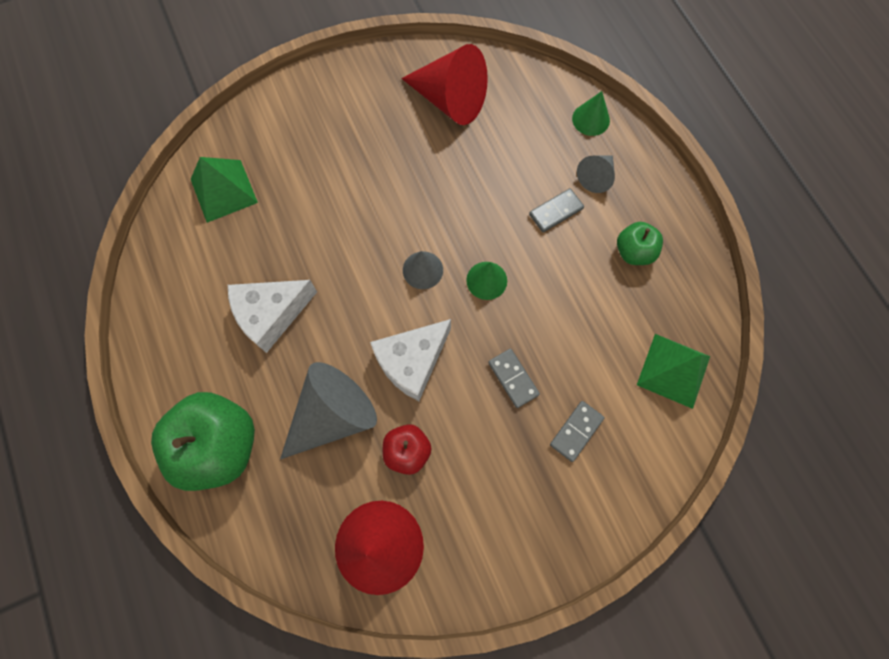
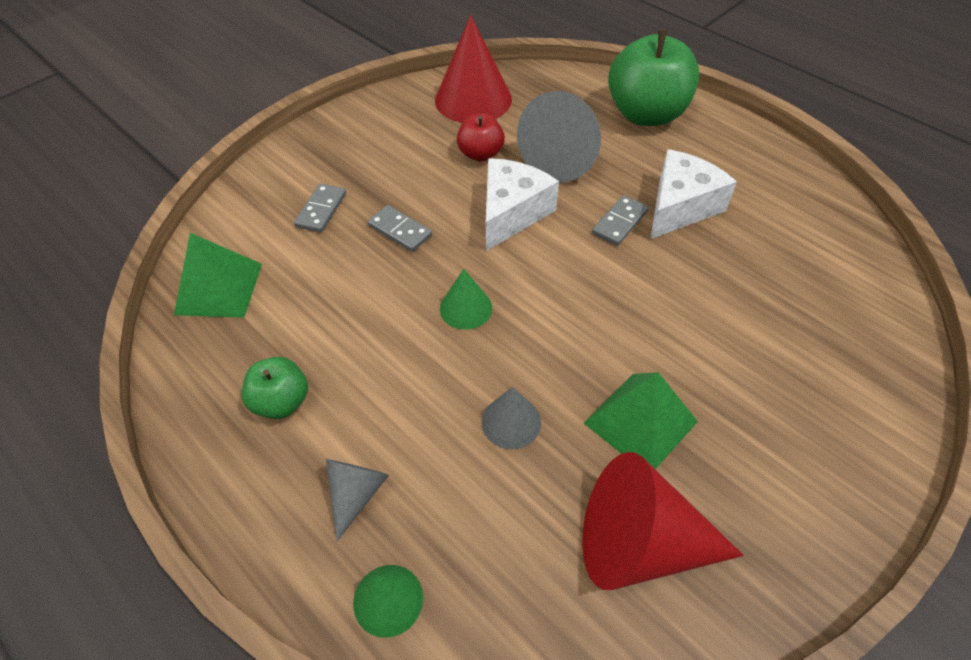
camera: 160 degrees right, 20 degrees down
green pyramid [191,157,258,223] -> green pyramid moved to [583,372,698,469]
grey cone [403,251,443,289] -> grey cone moved to [482,387,541,449]
grey domino [529,188,584,232] -> grey domino moved to [592,195,648,246]

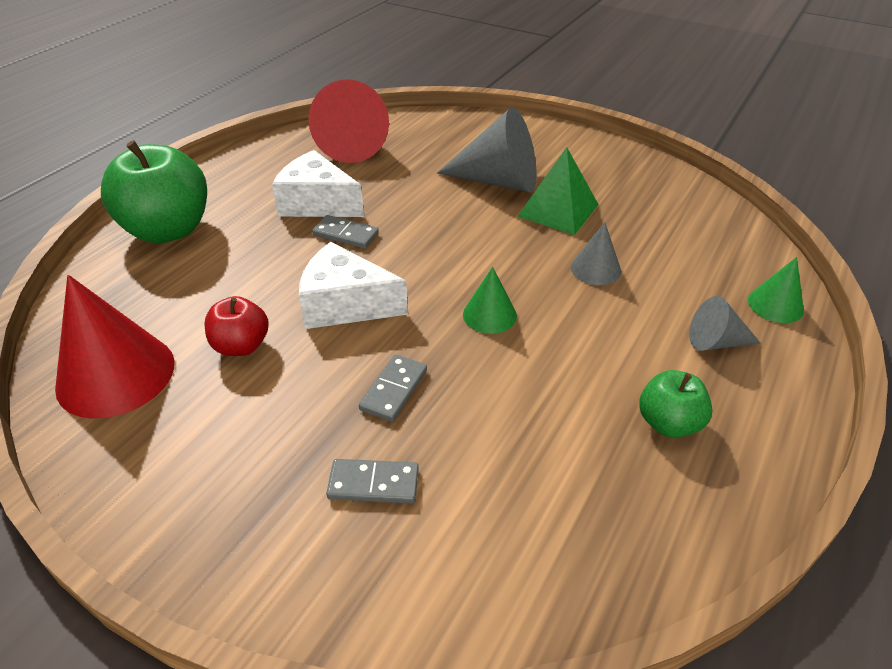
camera: 105 degrees left, 10 degrees down
green pyramid [174,233,262,318] -> none
grey cone [517,91,601,182] -> grey cone moved to [437,107,537,192]
red cone [582,452,744,590] -> red cone moved to [308,79,389,163]

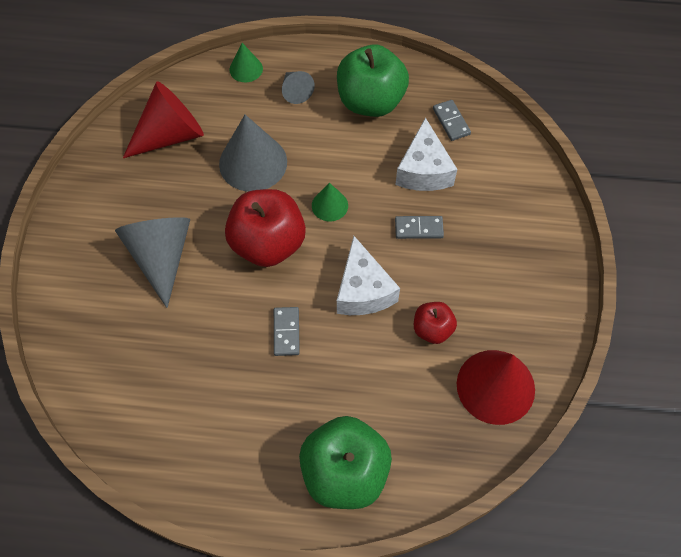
camera: 115 degrees left, 20 degrees up
white cheese [272,150,364,217] -> white cheese moved to [395,117,457,191]
red cone [308,79,389,163] -> red cone moved to [123,81,204,158]
grey domino [326,459,419,504] -> grey domino moved to [433,100,471,141]
green pyramid [517,147,599,235] -> none
grey cone [571,222,621,285] -> grey cone [219,115,287,192], size x1.91
green apple [639,370,713,438] -> green apple [337,45,409,117], size x1.92
none -> red apple [225,189,306,267]

